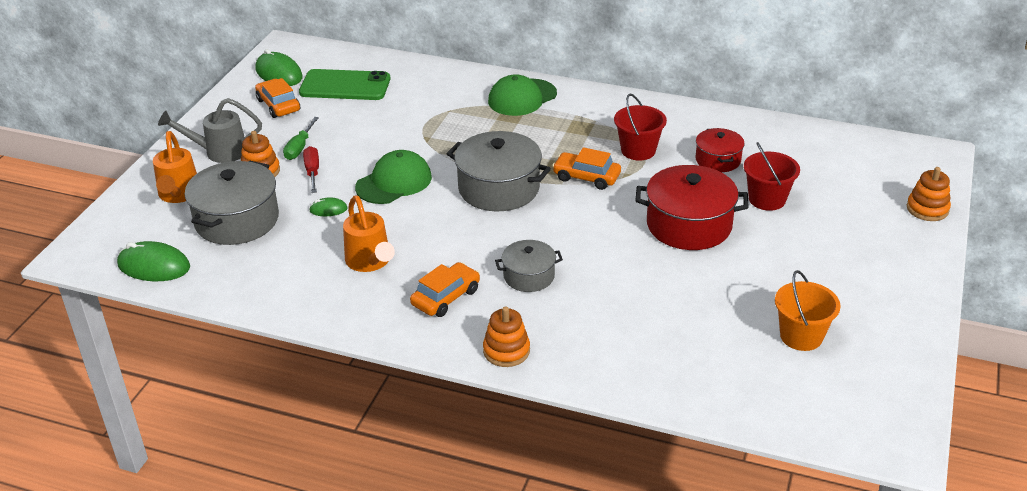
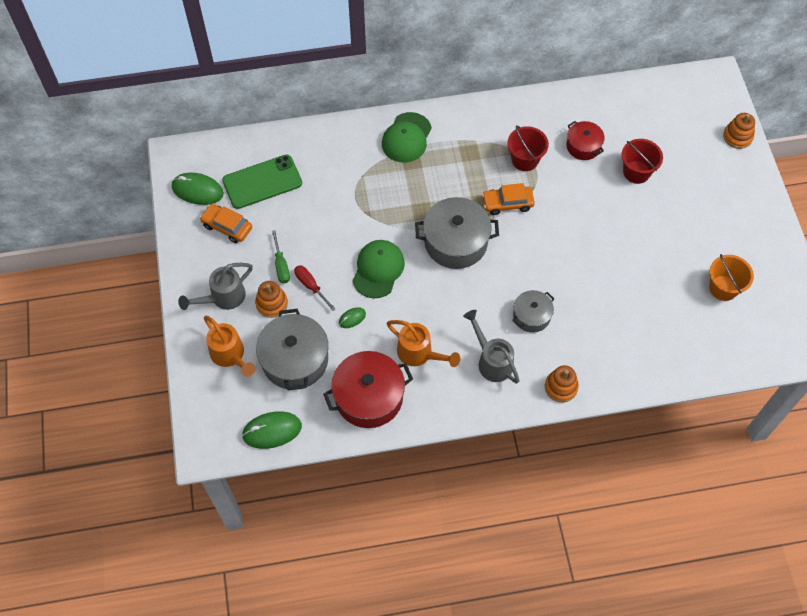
camera: 30 degrees left, 25 degrees up
orange car [410,262,480,317] -> grey watering can [463,310,520,384]
red pot [635,165,749,250] -> red pot moved to [323,351,413,428]

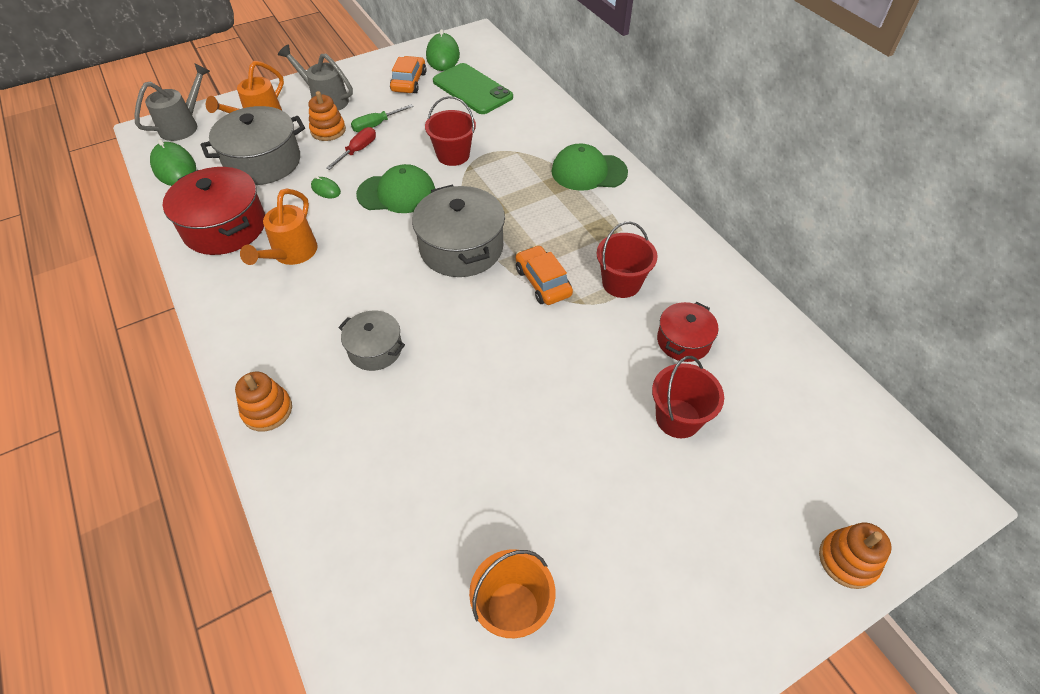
camera: 70 degrees right, 10 degrees down
grey watering can [463,310,520,384] -> grey watering can moved to [134,64,210,141]
none -> red bucket [425,96,476,166]

